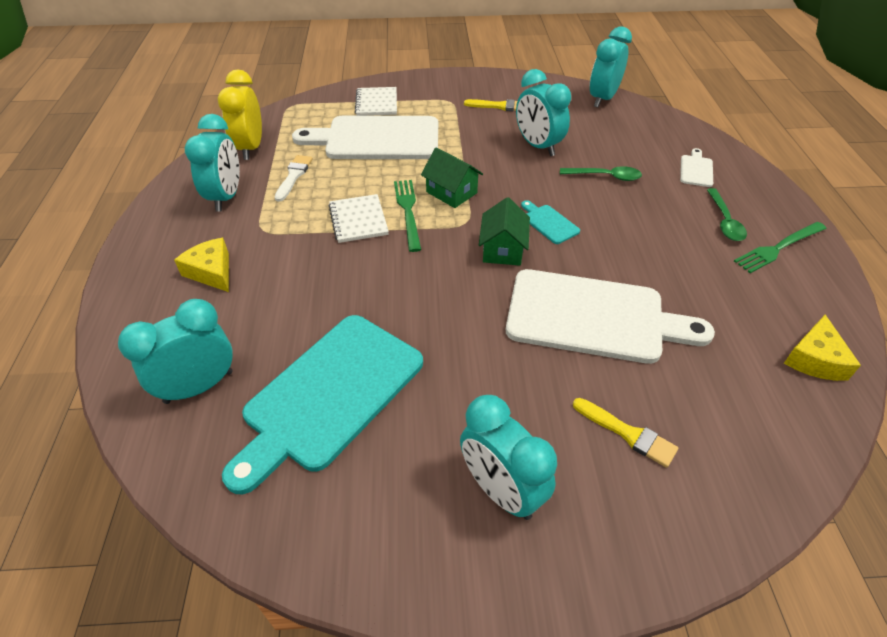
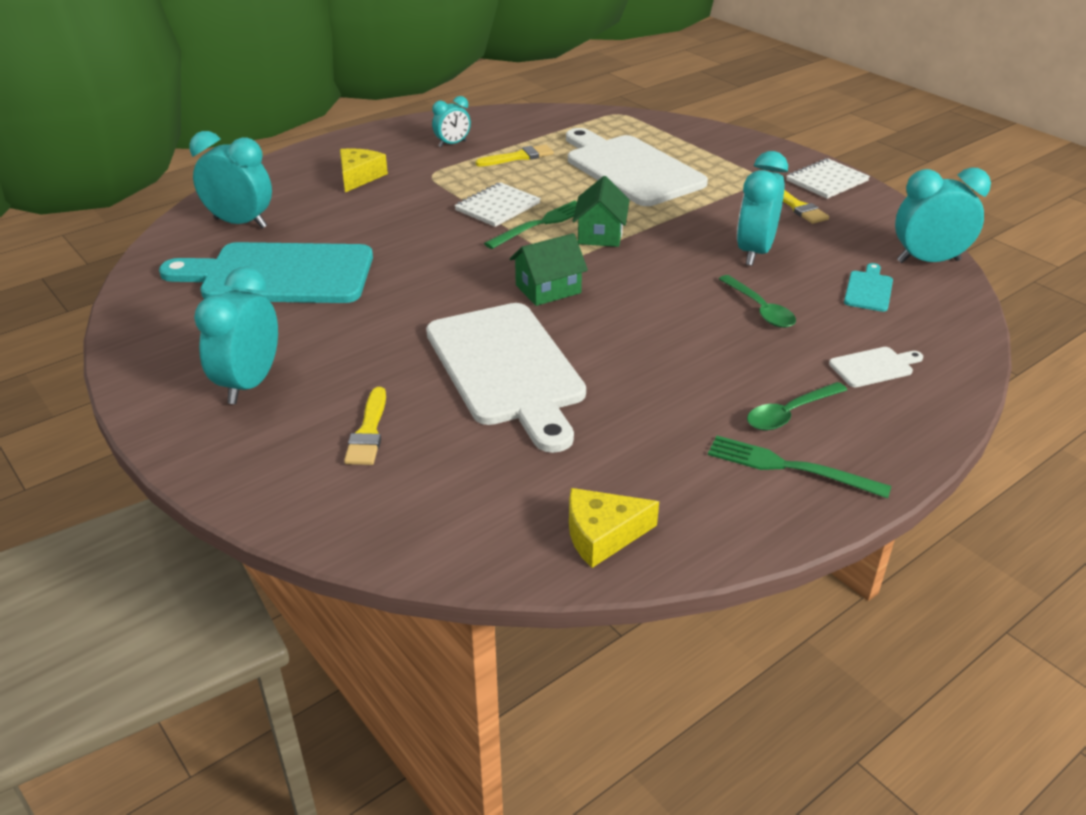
camera: 55 degrees right, 10 degrees down
turquoise clock [185,114,240,212] -> turquoise clock [432,96,471,147], size x0.58
yellow clock [218,69,262,160] -> none
white brush [275,155,313,202] -> yellow brush [475,144,554,167]
white notebook [355,87,397,116] -> white notebook moved to [786,158,870,199]
turquoise cutting board [521,200,580,244] -> turquoise cutting board moved to [844,263,893,312]

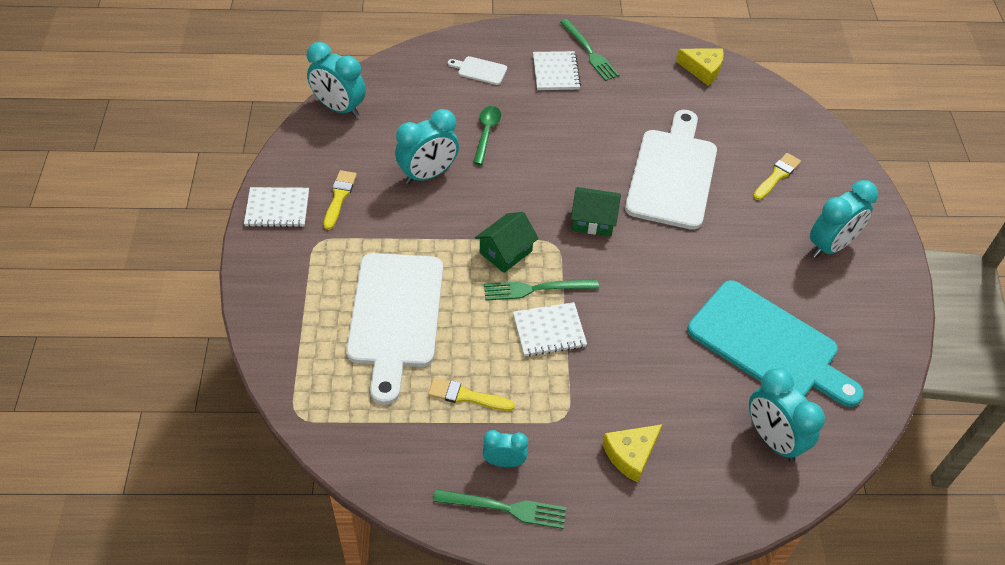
camera: 145 degrees left, 15 degrees up
green spoon [747,382,847,430] -> white notebook [533,51,581,90]
turquoise cutting board [844,263,893,312] -> none
none -> green fork [433,489,566,529]

